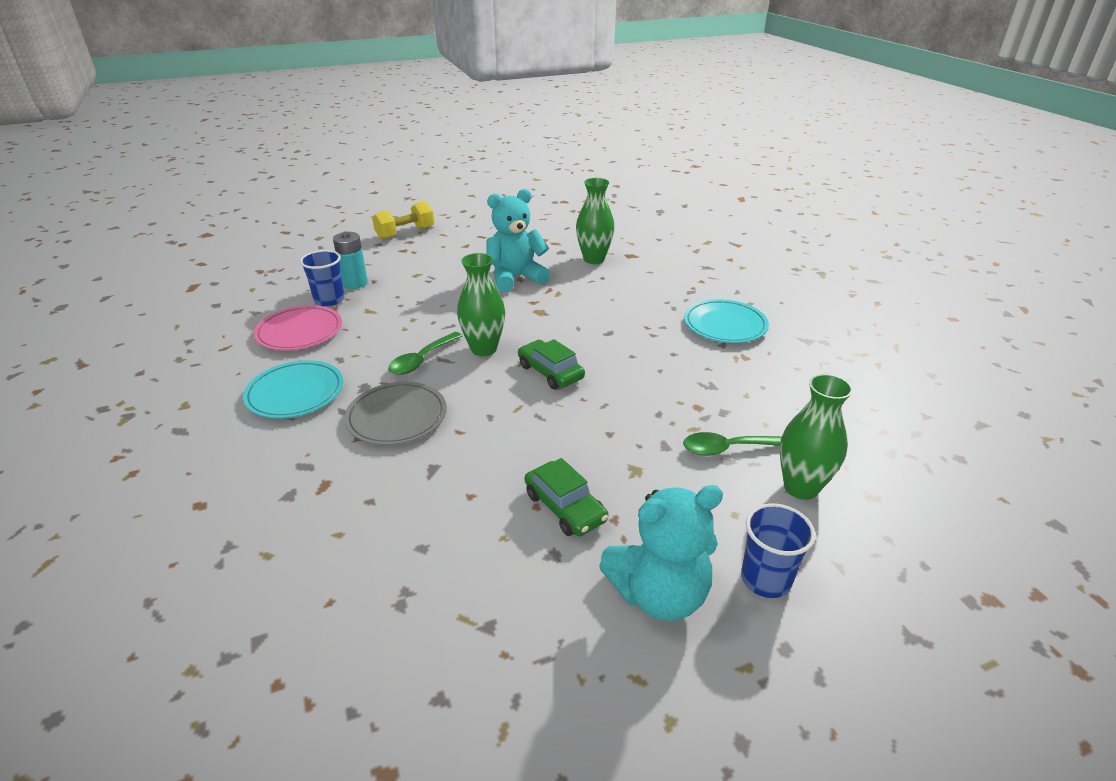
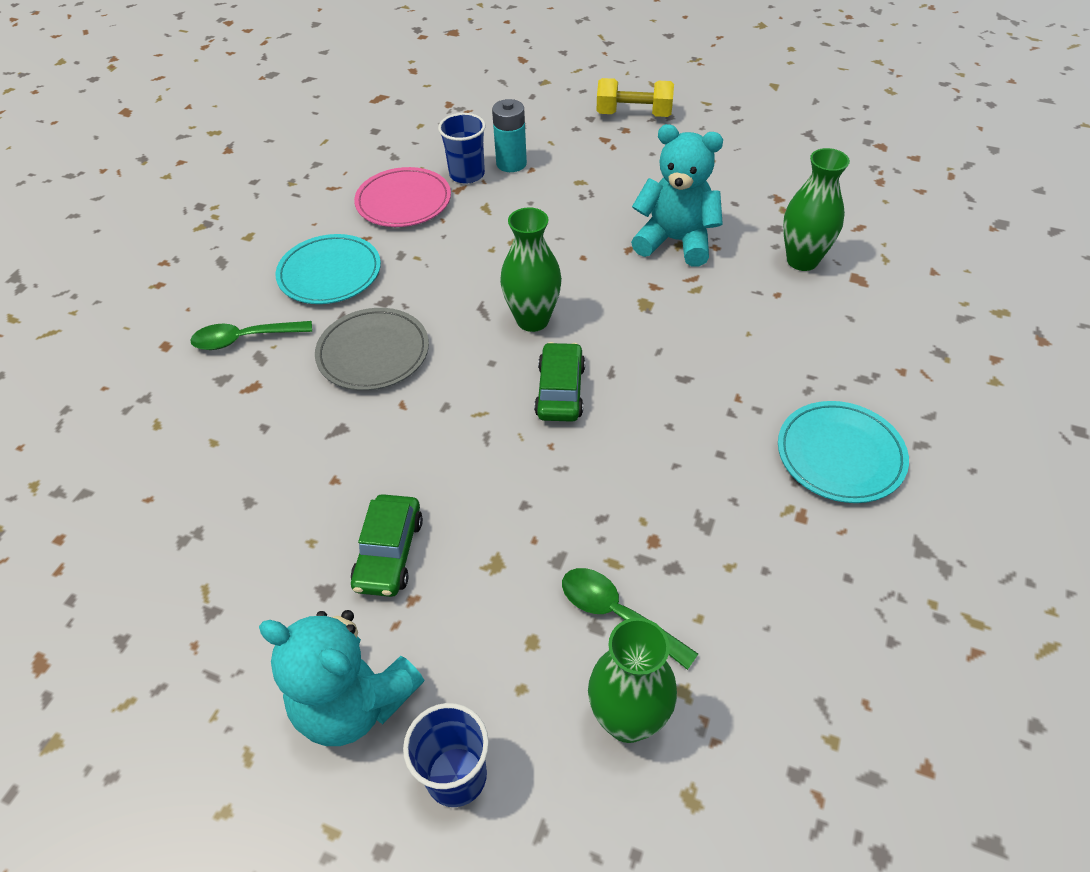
camera: 45 degrees right, 15 degrees up
green spoon [388,332,462,375] -> green spoon moved to [190,321,312,350]

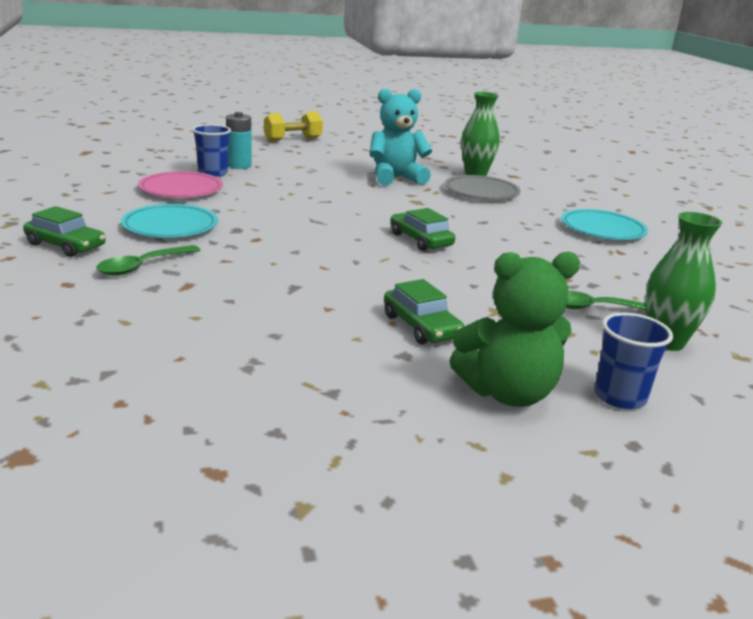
camera: 40 degrees left, 25 degrees down
turquoise teddy bear [259,610,424,746] -> green teddy bear [449,252,580,407]
grey plate [315,308,429,391] -> grey plate moved to [444,175,520,200]
green vase [500,208,562,332] -> none
none -> green car [23,206,106,257]

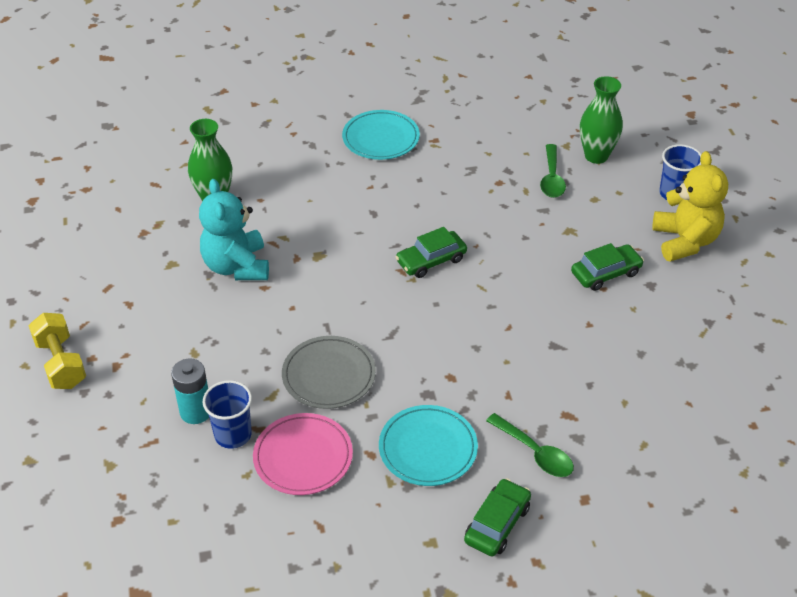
camera: 85 degrees left, 20 degrees up
grey plate [444,175,520,200] -> grey plate moved to [282,336,376,409]
green teddy bear [449,252,580,407] -> yellow teddy bear [652,151,728,262]

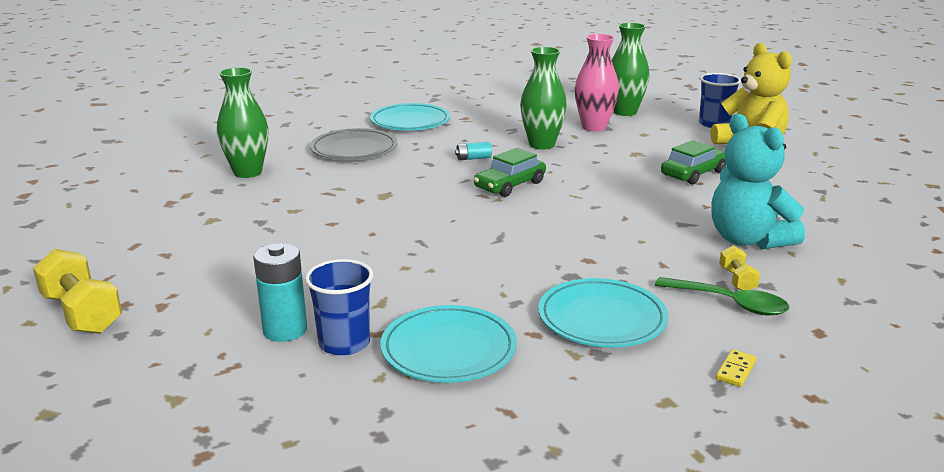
camera: 15 degrees left, 20 degrees down
turquoise teddy bear [199,179,269,280] -> turquoise teddy bear moved to [712,114,805,249]
pink plate [253,413,353,495] -> turquoise plate [380,305,517,383]
grey plate [282,336,376,409] -> grey plate moved to [310,128,398,160]
green car [464,478,531,556] -> yellow domino [716,349,756,387]
green spoon [540,144,566,198] -> pink vase [575,34,619,132]
none -> turquoise battery [455,142,492,160]
none -> green vase [520,47,567,149]
none -> yellow dumbbell [719,246,760,290]

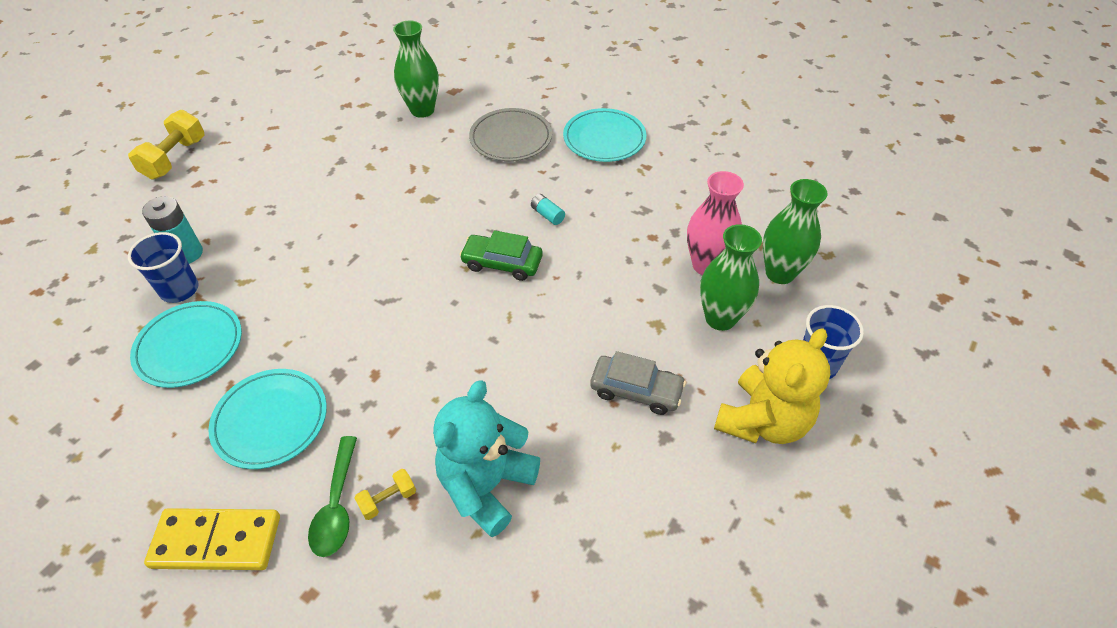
camera: 60 degrees right, 25 degrees up
green vase [520,47,567,149] -> green vase moved to [700,224,762,331]
green car [661,140,726,185] -> grey car [590,351,686,415]
yellow domino [716,349,756,387] -> yellow domino [144,508,280,570], size x2.47

